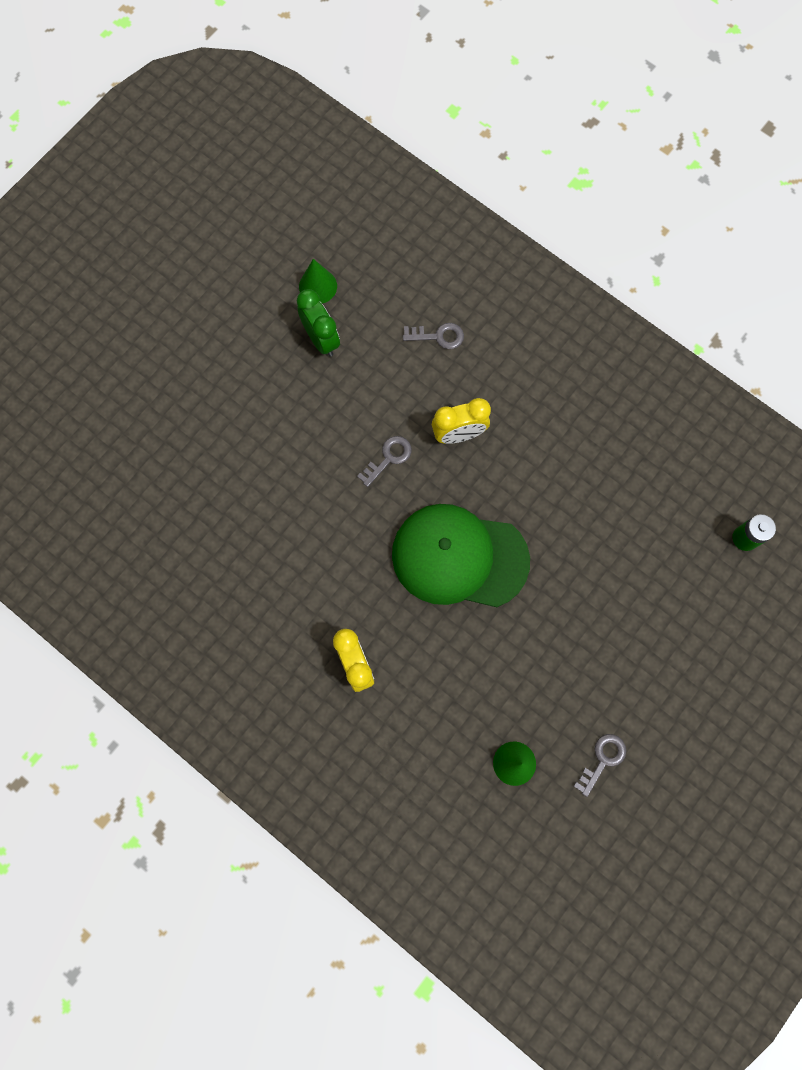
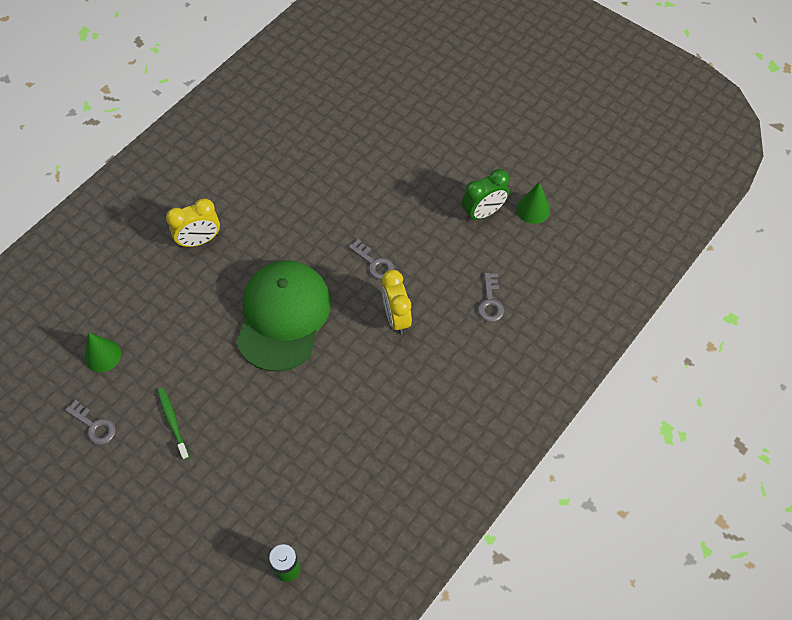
camera: 90 degrees right, 15 degrees down
none -> green toothbrush [157,388,189,460]

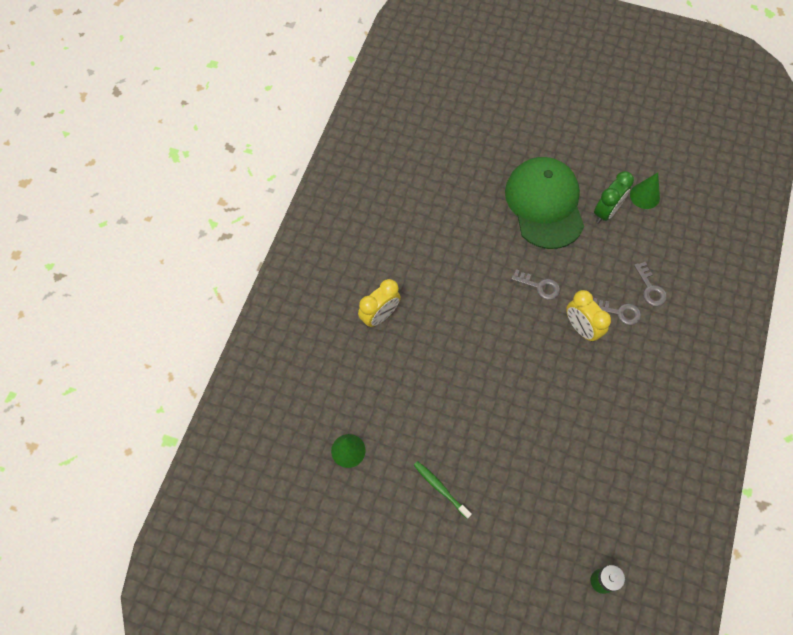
camera: 20 degrees left, 5 degrees up
grey key [65,400,116,445] -> grey key moved to [593,298,641,325]
green cap [236,260,331,372] -> green cap moved to [505,157,584,249]

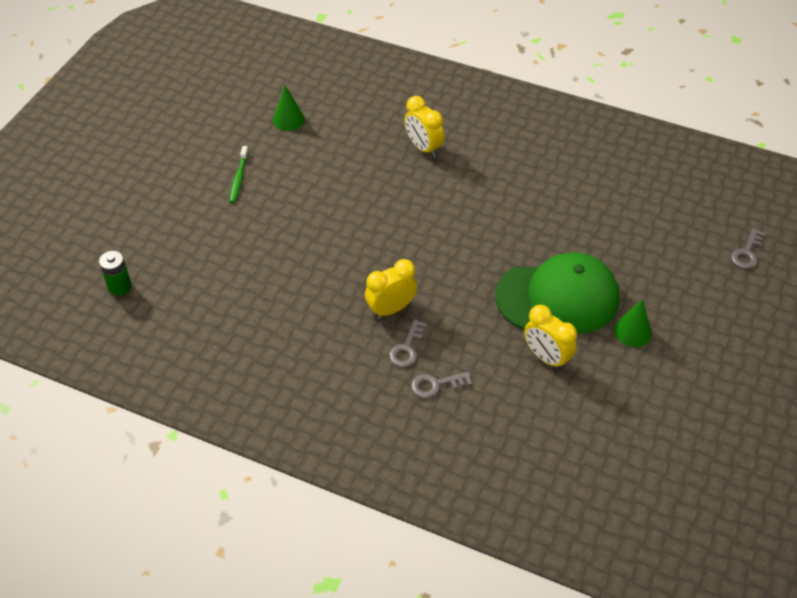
camera: 95 degrees right, 15 degrees down
green toothbrush [414,461,472,519] -> green toothbrush turned 135 degrees clockwise [229,146,248,203]
grey key [511,269,560,300] -> grey key moved to [731,228,766,269]
green clock [594,171,634,223] -> yellow clock [524,305,577,370]
green cone [630,173,660,209] -> green cone moved to [614,299,652,347]

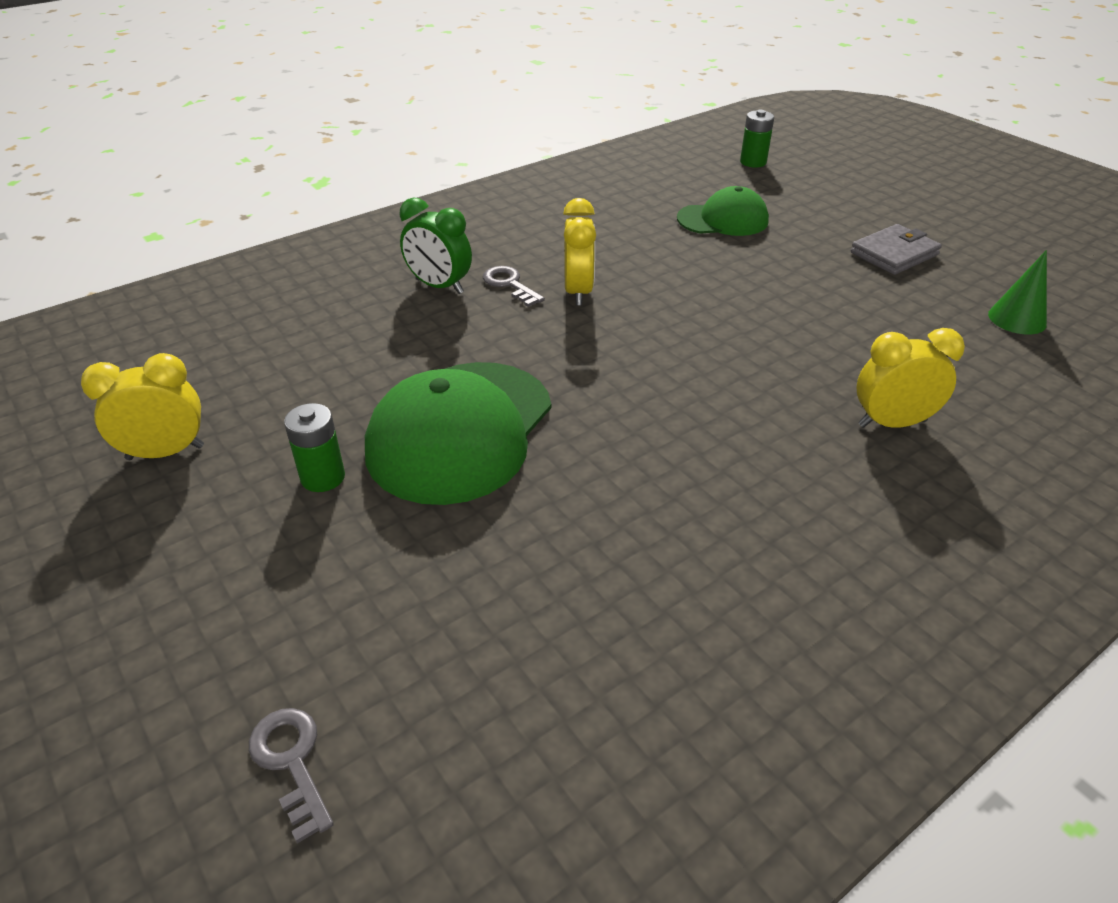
camera: 120 degrees right, 10 degrees down
green toothbrush [229,146,248,203] -> grey wallet [851,224,942,275]
grey key [411,371,473,398] -> green clock [400,197,472,294]
yellow clock [524,305,577,370] -> yellow clock moved to [81,353,204,460]
green cone [614,299,652,347] -> green battery [284,403,345,492]
none -> green cap [677,186,769,236]

